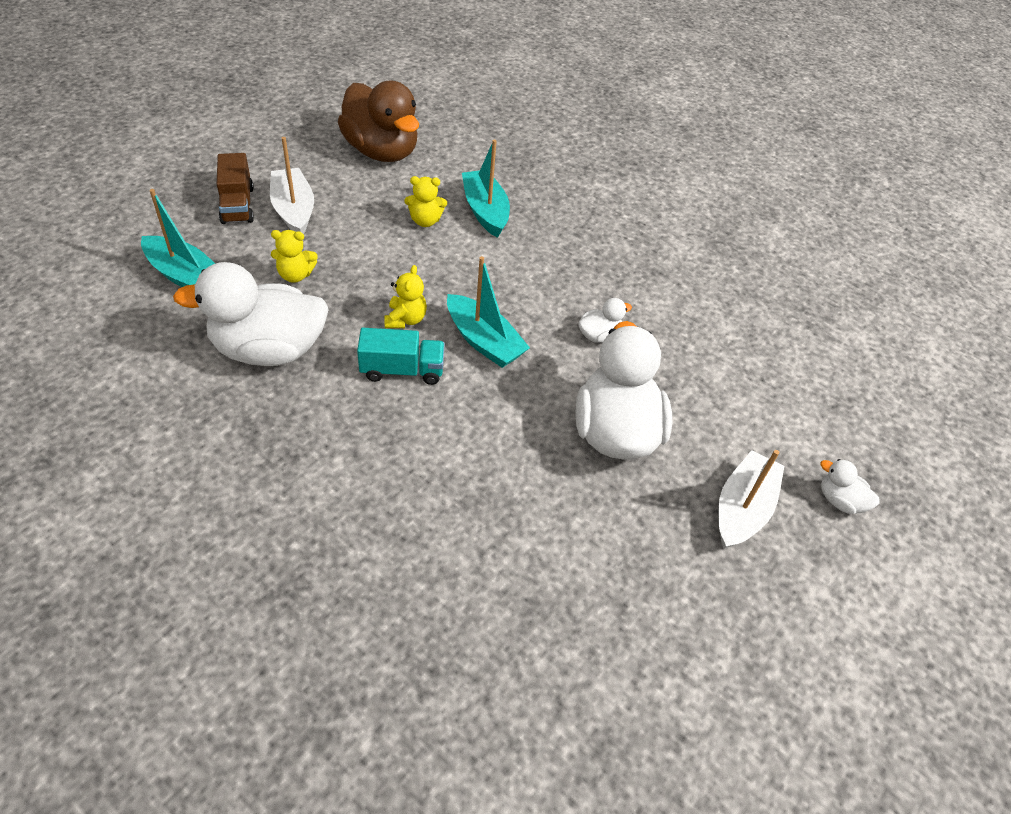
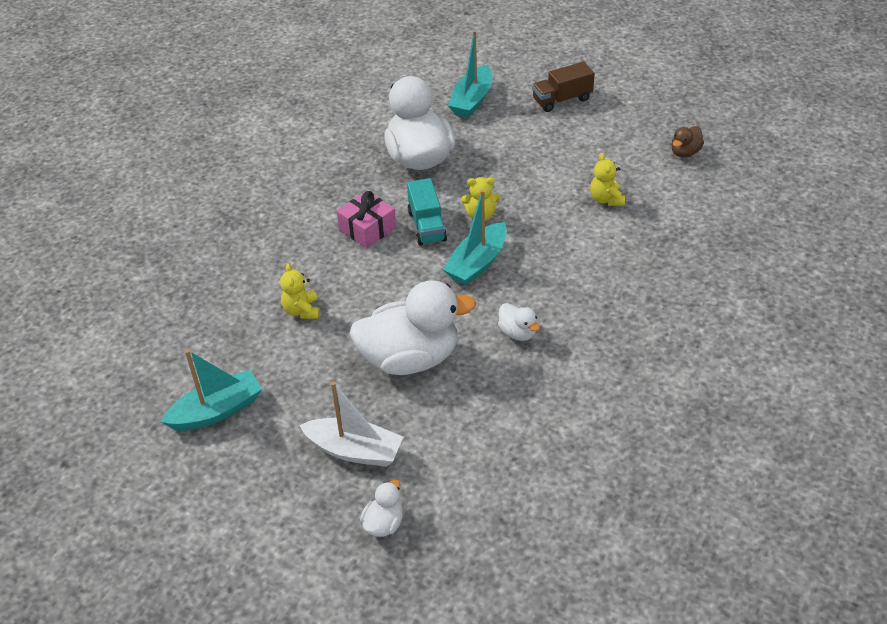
camera: 85 degrees right, 5 degrees down
white boat [270,137,314,234] -> none
yellow teddy bear [271,230,318,283] -> yellow teddy bear moved to [280,263,320,319]
brown duck [338,81,419,162] -> brown duck [671,126,704,158], size x0.44
turquoise boat [462,140,510,238] -> turquoise boat moved to [161,350,262,431]
none -> pink gift [337,191,396,248]

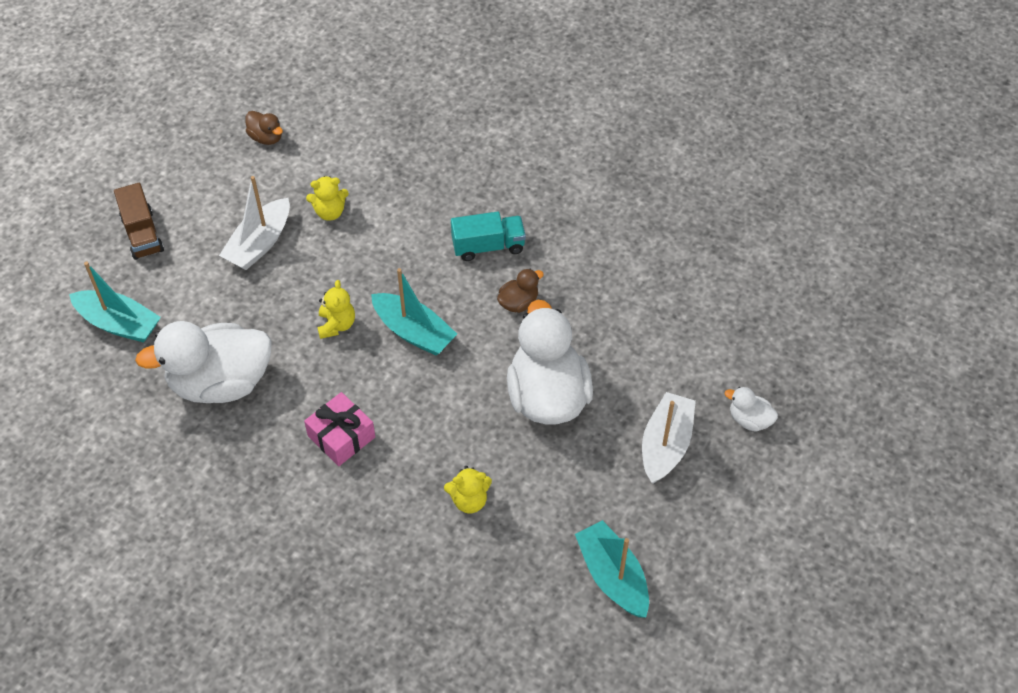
camera: 90 degrees left, 10 degrees up
turquoise truck [407,178,447,246] -> turquoise truck moved to [451,212,526,261]
white duck [498,303,540,341] -> brown duck [497,269,544,313]
none -> white boat [219,176,290,270]

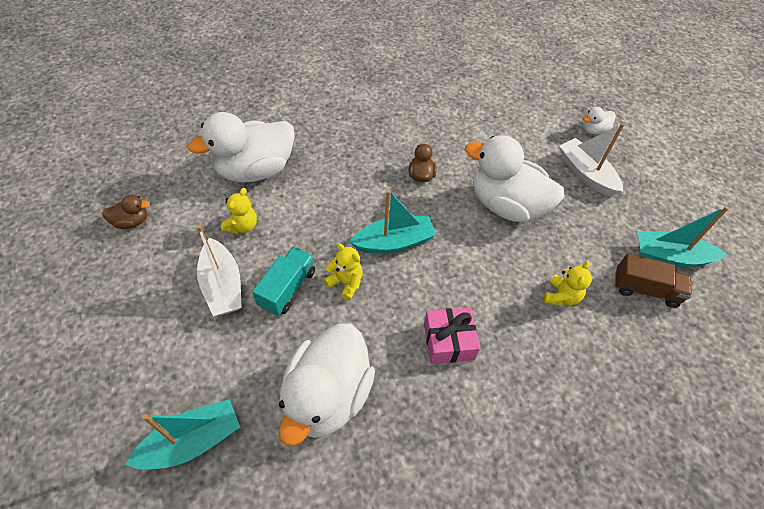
camera: 55 degrees left, 0 degrees up
brown truck [114,183,164,260] -> brown truck moved to [615,253,692,308]
turquoise truck [451,212,526,261] -> turquoise truck moved to [252,246,315,316]
none -> white duck [187,112,295,182]

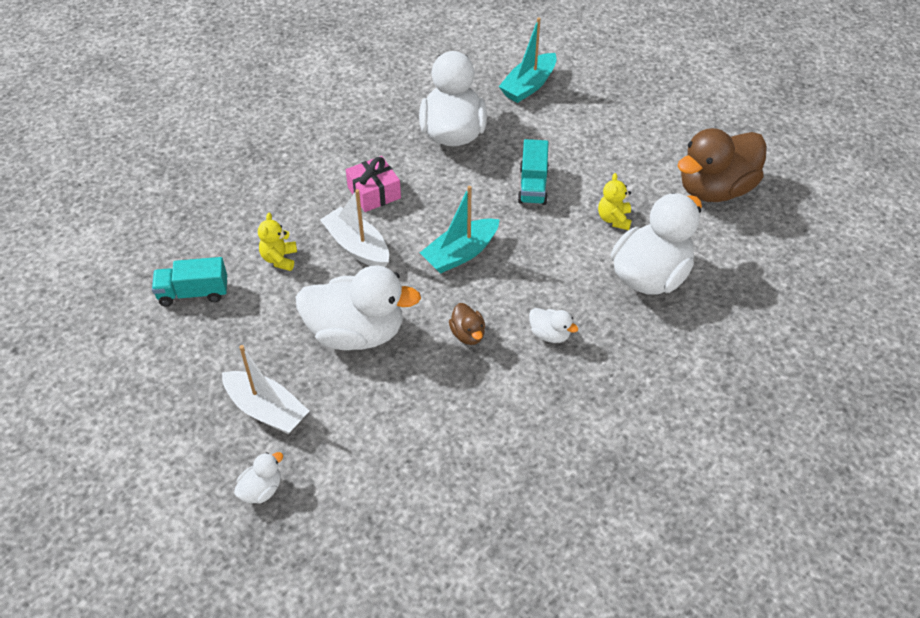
camera: 160 degrees right, 5 degrees down
brown duck [102,195,150,229] -> brown duck [677,128,767,202], size x2.30
white boat [197,225,242,316] -> white boat moved to [320,189,389,267]
yellow teddy bear [324,243,363,300] -> none
brown truck [615,253,692,308] -> turquoise truck [152,257,227,306]
turquoise boat [638,206,729,267] -> none
none -> white duck [529,308,578,343]

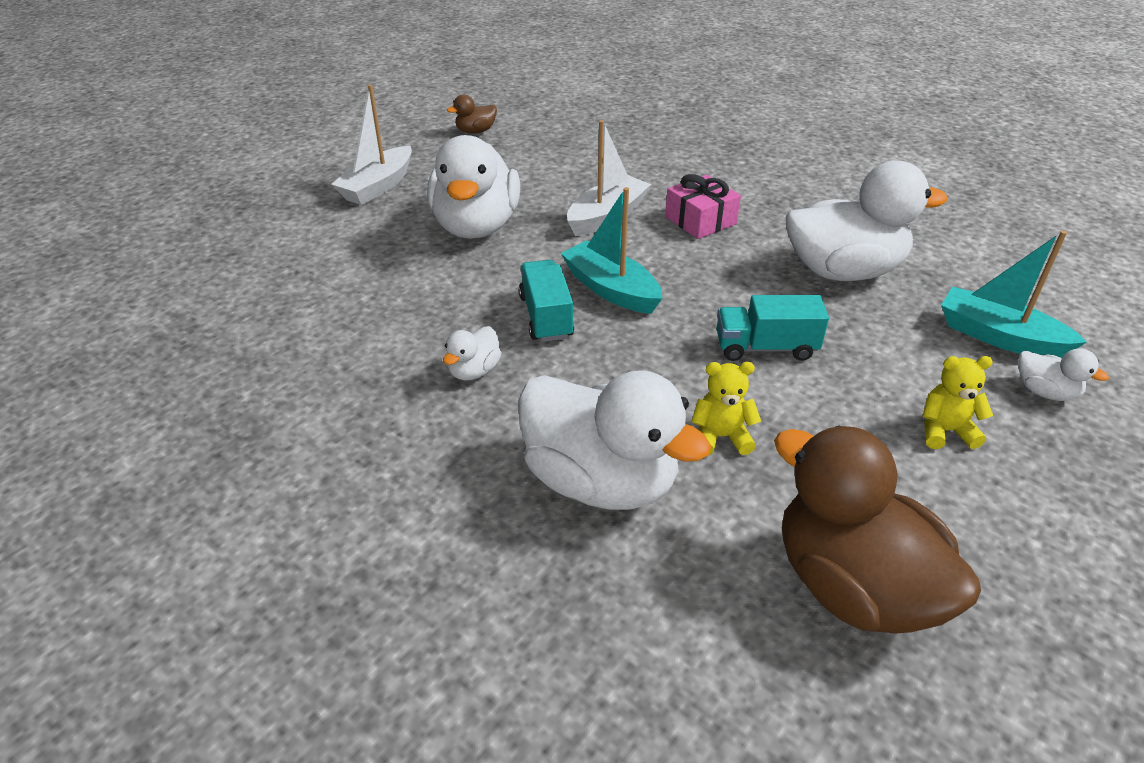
camera: 85 degrees right, 10 degrees down
turquoise truck [152,257,227,306] -> turquoise truck moved to [519,260,574,342]
white duck [234,452,283,504] -> white duck moved to [1018,348,1109,401]
yellow teddy bear [258,212,297,271] -> yellow teddy bear moved to [923,356,993,449]
brown duck [449,303,485,345] -> brown duck moved to [447,94,497,134]

